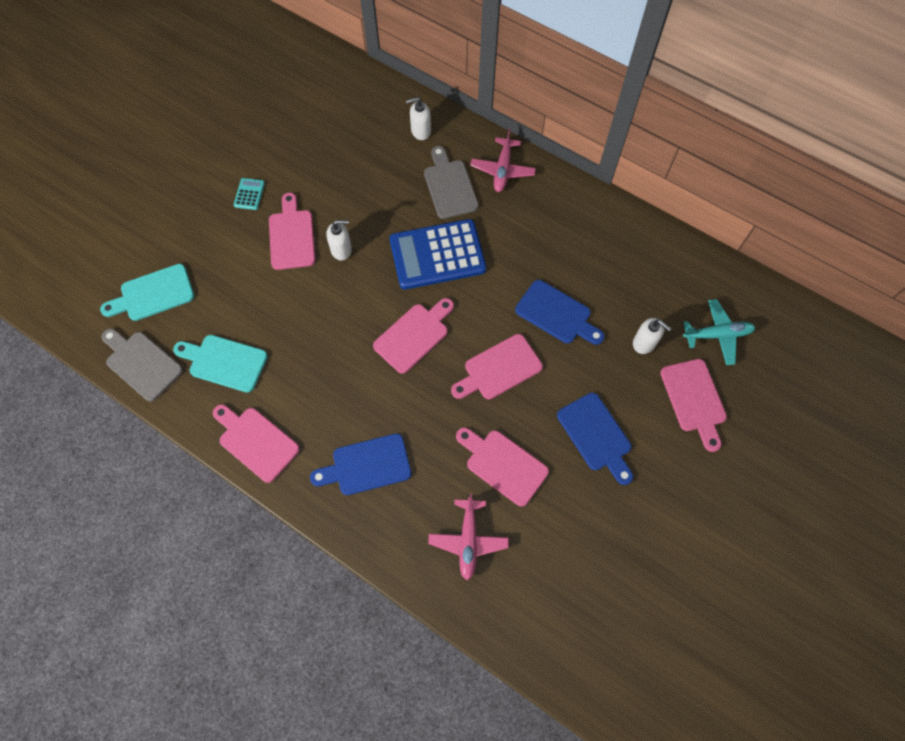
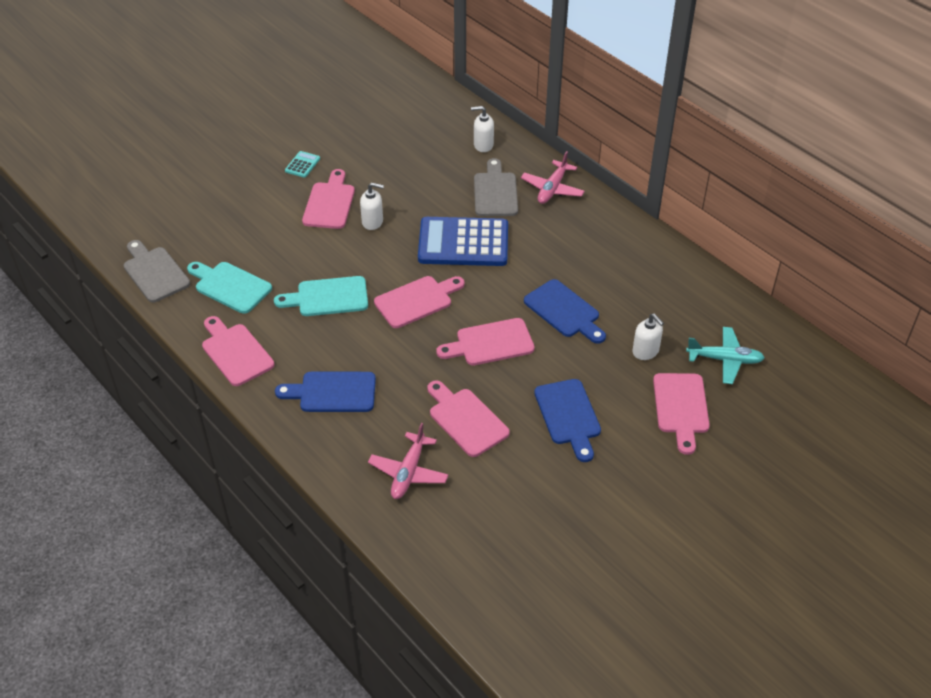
camera: 15 degrees right, 20 degrees down
turquoise cutting board [100,264,195,321] -> turquoise cutting board moved to [274,276,368,316]

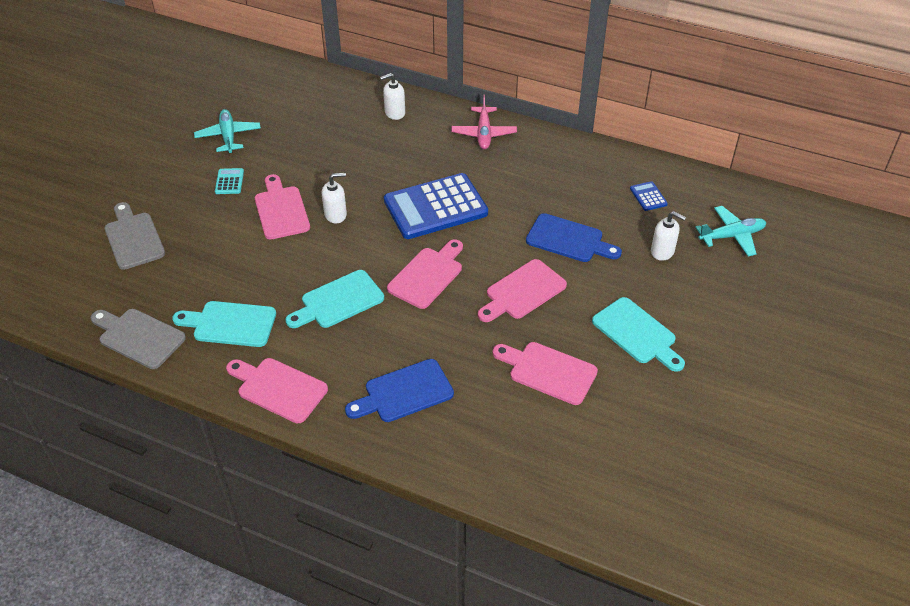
camera: 25 degrees left, 0 degrees up
pink plane [368,423,449,499] -> none
grey cutting board [474,158,518,216] -> grey cutting board moved to [104,202,165,270]
blue cutting board [534,379,601,462] -> turquoise cutting board [592,297,685,372]
pink cutting board [653,373,710,455] -> none
none -> turquoise plane [194,109,261,153]
none -> blue calculator [630,181,668,211]

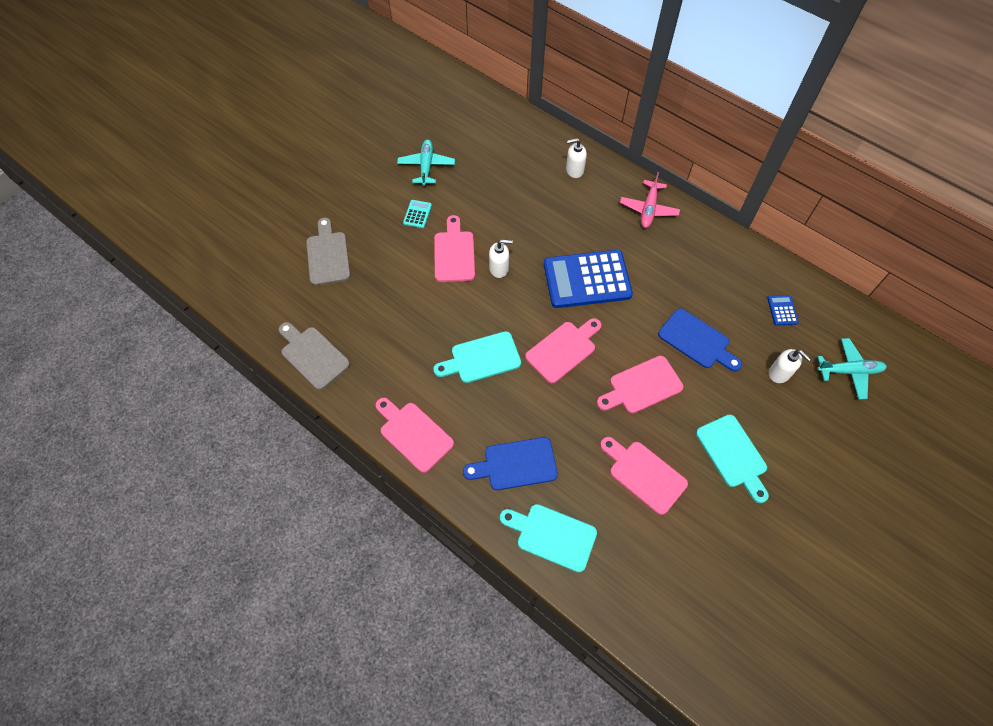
camera: 15 degrees right, 15 degrees up
turquoise cutting board [172,301,276,347] -> turquoise cutting board moved to [500,504,597,572]

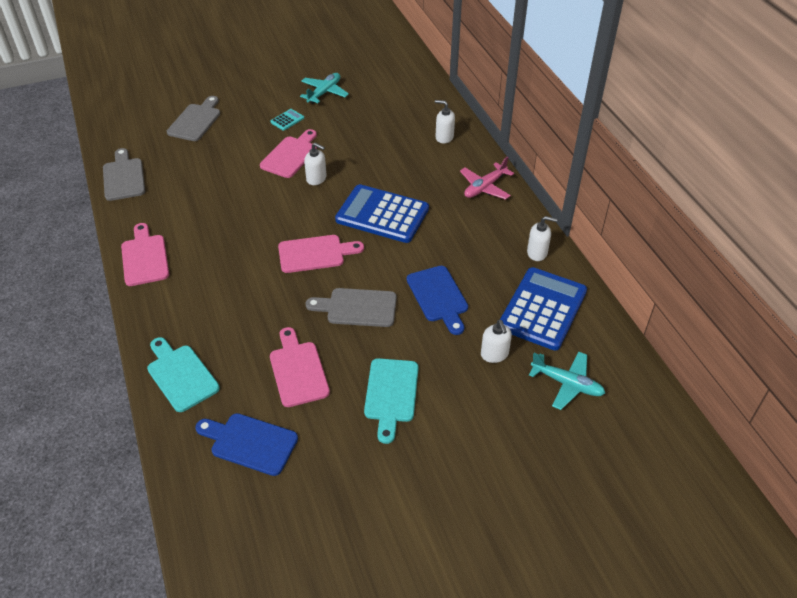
camera: 30 degrees right, 15 degrees down
turquoise cutting board [433,331,521,383] -> none
blue cutting board [463,437,558,490] -> blue cutting board moved to [195,413,298,476]
pink cutting board [597,356,684,413] -> grey cutting board [306,288,397,327]
blue calculator [767,295,799,326] -> blue calculator [500,267,587,350], size x2.47
none -> white soap dispenser [527,216,558,261]

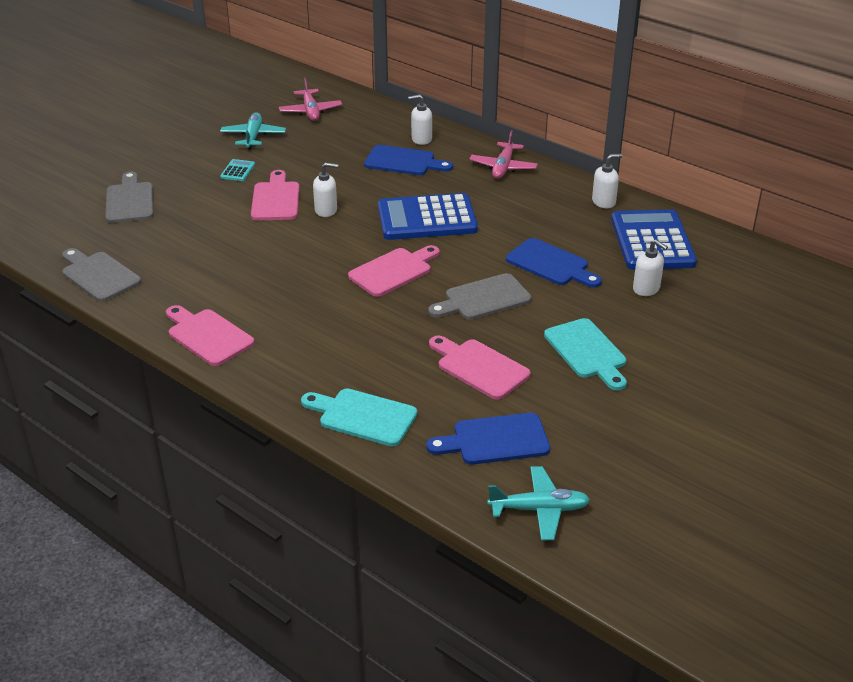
camera: 30 degrees left, 10 degrees down
turquoise plane [529,351,605,410] -> turquoise plane moved to [487,466,590,541]
none -> pink plane [279,77,342,121]
none -> blue cutting board [364,145,453,175]

